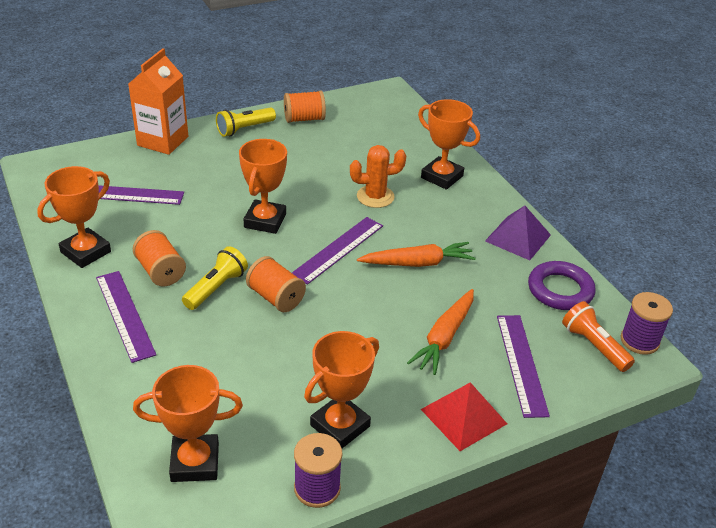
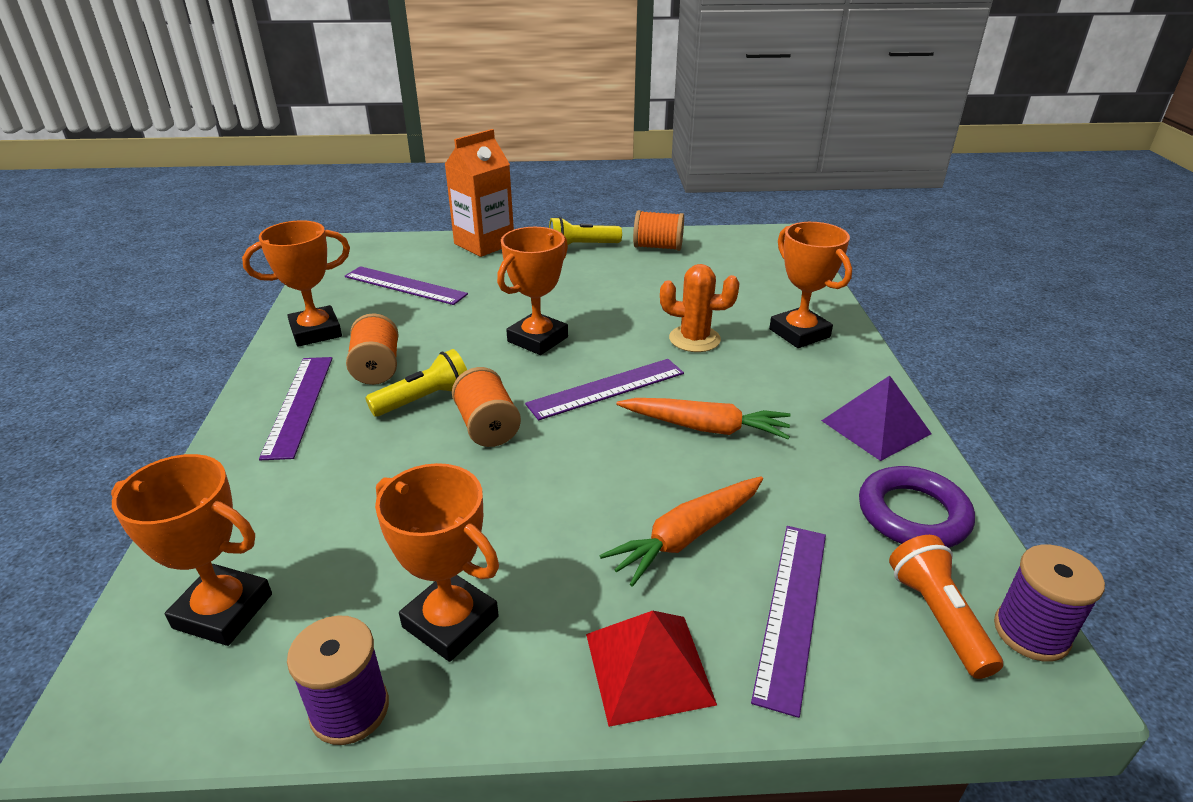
camera: 25 degrees right, 5 degrees down
orange trophy [304,331,379,448] -> orange trophy turned 60 degrees clockwise [375,463,499,662]

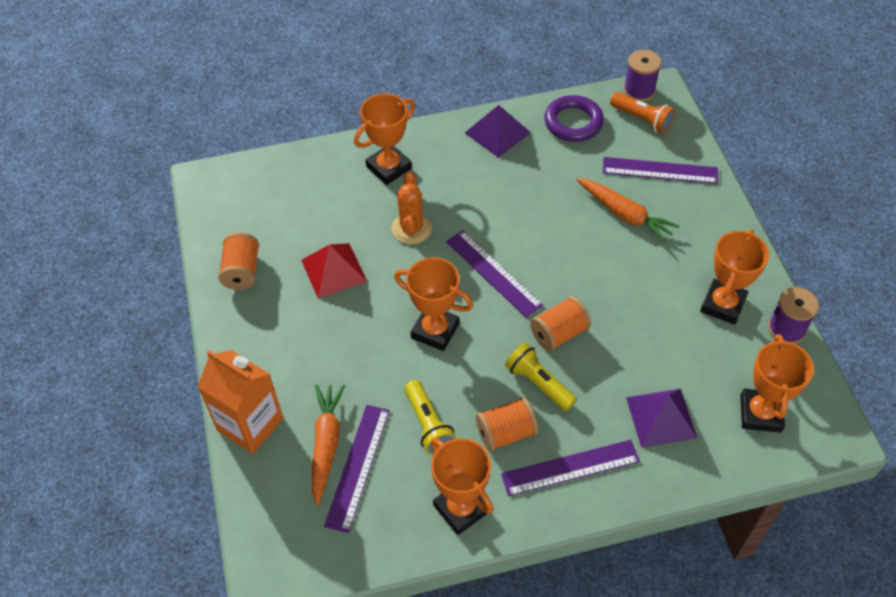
camera: 100 degrees left, 20 degrees up
yellow flashlight [549,217,622,245] -> yellow flashlight moved to [405,380,456,455]
red pyramid [586,611,717,727] -> red pyramid moved to [301,243,367,299]
orange carrot [616,398,791,439] -> orange carrot moved to [312,384,345,506]
orange flashlight [889,535,1003,679] -> orange flashlight turned 120 degrees counterclockwise [610,92,676,134]
none -> purple pyramid [626,389,698,448]

